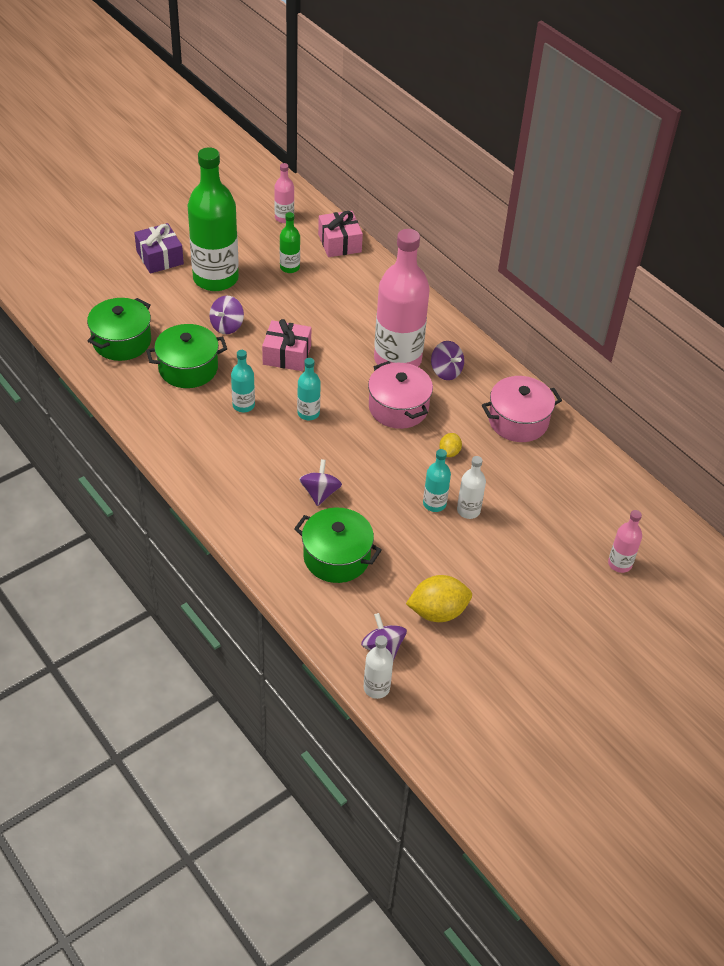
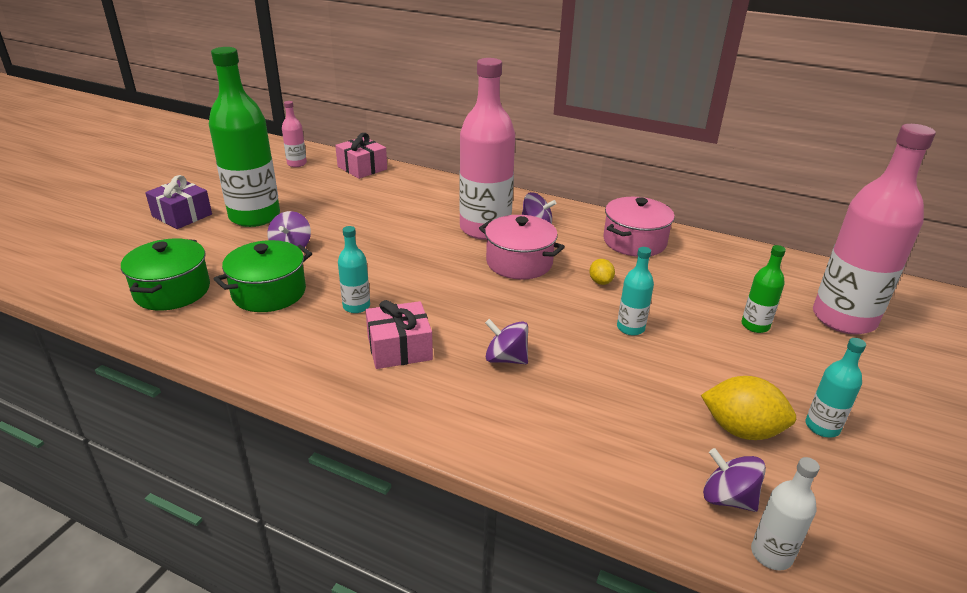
camera: 25 degrees left, 15 degrees down
pink gift [262,319,311,371] -> pink gift moved to [365,300,433,369]
green bottle [280,212,300,273] -> green bottle moved to [741,245,786,333]
green pot [294,508,382,583] -> none
turquoise bottle [297,358,321,420] -> turquoise bottle moved to [806,338,866,437]
purple spinning top [299,459,342,506] -> purple spinning top turned 45 degrees counterclockwise [485,319,528,364]
yellow lemon [406,575,472,622] -> yellow lemon turned 60 degrees clockwise [701,376,796,440]
white bottle [457,456,486,519] -> none
pink bottle [608,510,642,573] -> pink bottle [813,124,936,335], size x2.24

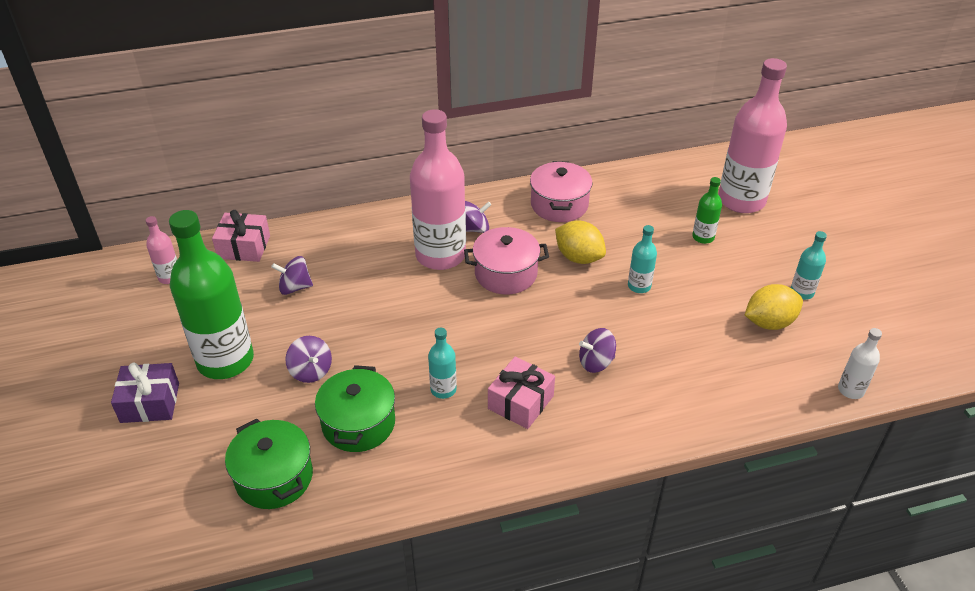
camera: 40 degrees left, 10 degrees up
yellow lemon [589,259,615,285] -> yellow lemon [555,220,606,264], size x1.89
purple spinning top [703,448,766,512] -> purple spinning top moved to [271,256,313,295]

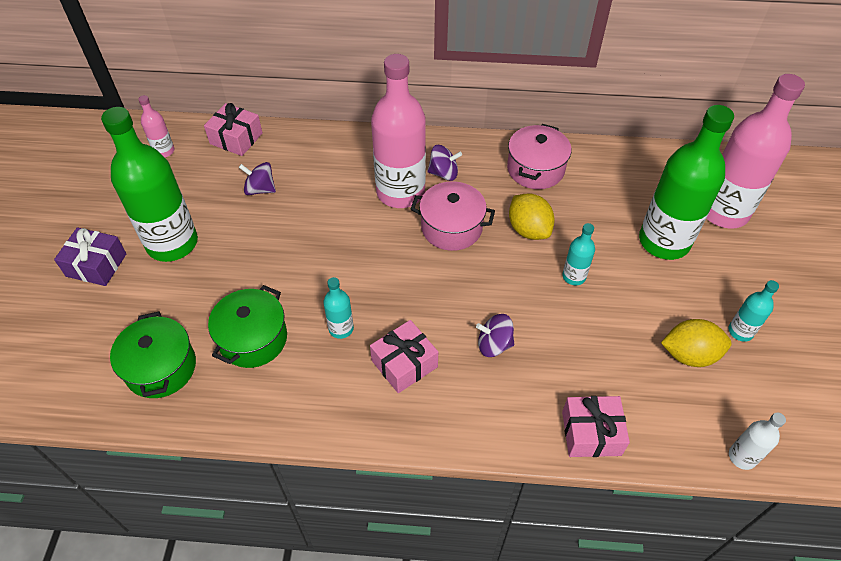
camera: 20 degrees right, 10 degrees up
purple spinning top [285,336,332,383] -> none
green bottle [692,177,722,244] -> green bottle [639,105,734,260], size x2.24
none -> pink gift [562,396,630,457]

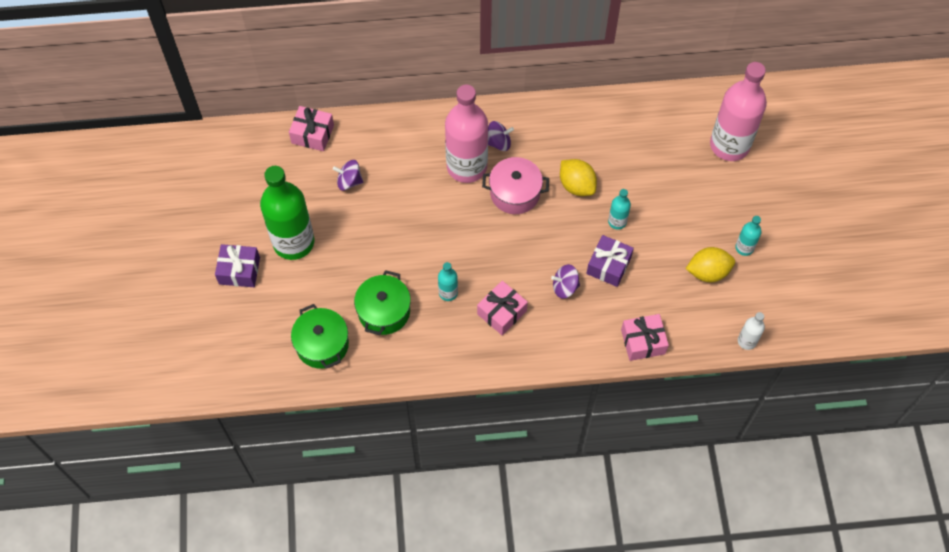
camera: 10 degrees left, 10 degrees up
pink bottle [138,95,174,157] -> none
pink pot [507,124,571,189] -> none
green bottle [639,105,734,260] -> none
none -> purple gift [586,235,634,287]

